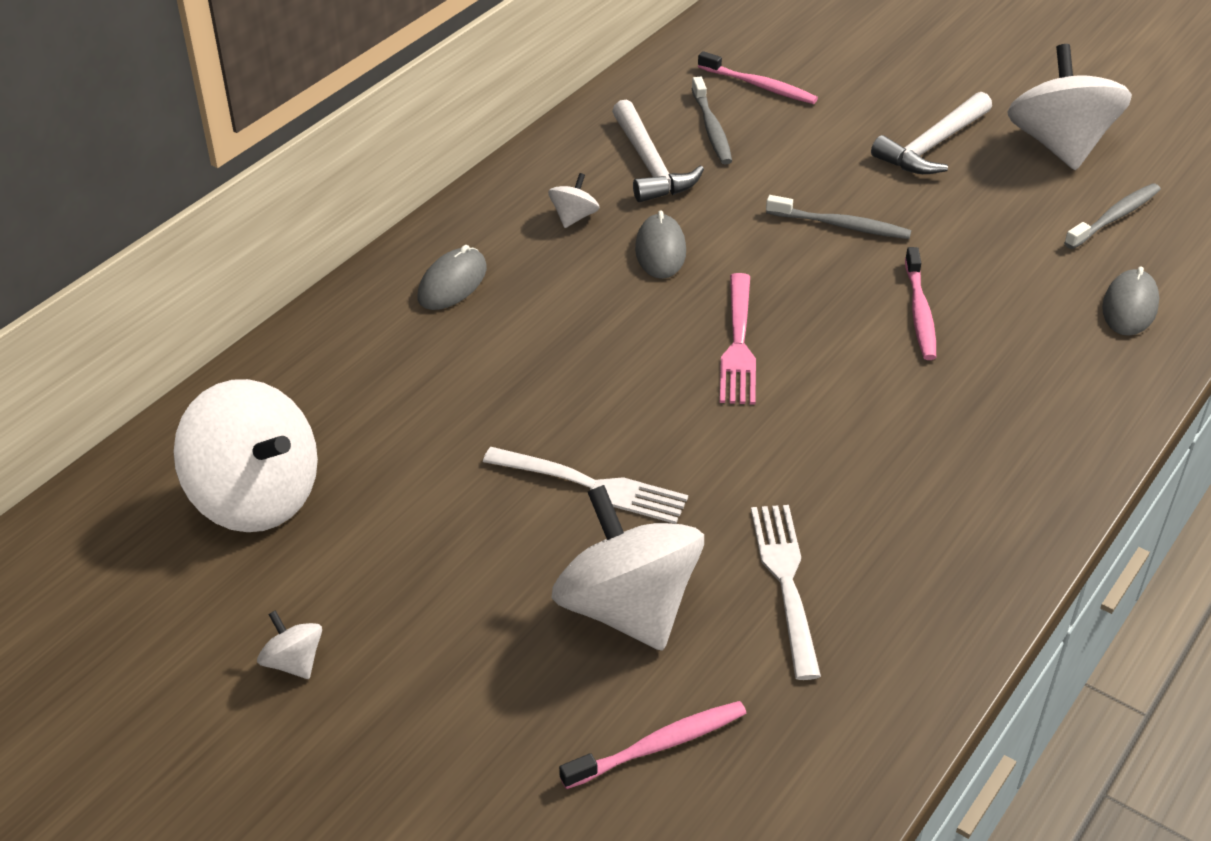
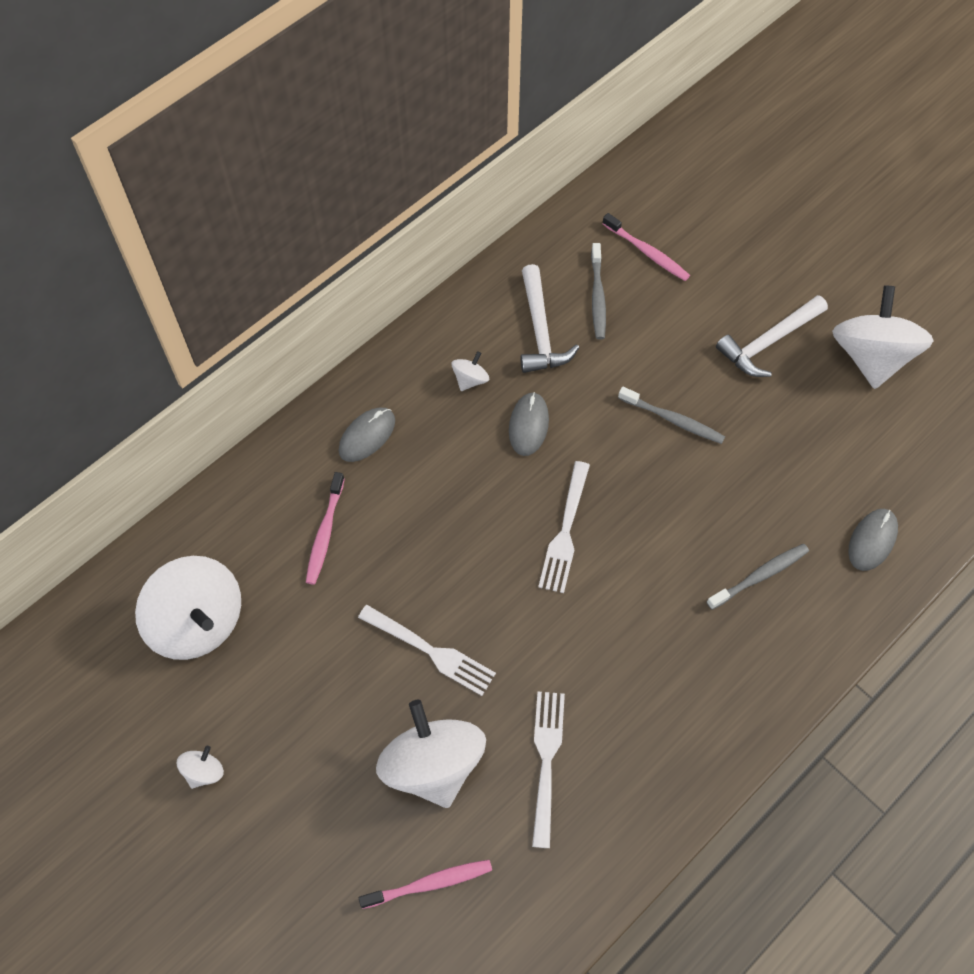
camera: 10 degrees right, 20 degrees up
white spinning top [257,610,322,679] -> white spinning top turned 60 degrees clockwise [177,746,224,789]
pink fork [720,273,756,405] -> white fork [538,461,590,593]
pink toothbrush [905,247,936,360] -> pink toothbrush moved to [306,472,345,585]
grey toothbrush [1064,183,1161,249] -> grey toothbrush moved to [707,544,809,610]

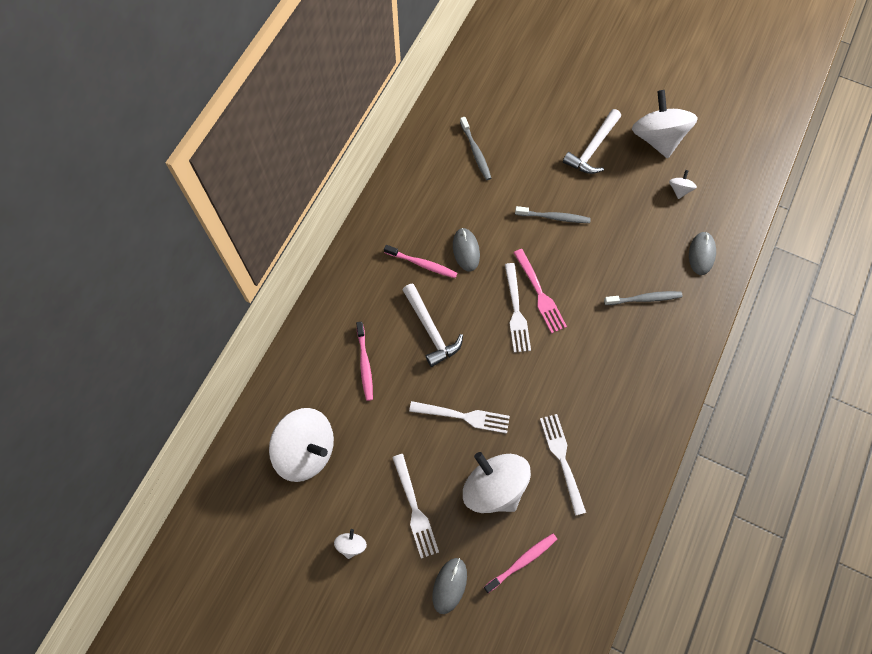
camera: 20 degrees left, 5 degrees up
grey mouse [338,407,395,462] -> grey mouse moved to [432,558,467,614]
white spinning top [451,351,489,391] -> white spinning top moved to [669,170,697,199]
white hammer [520,264,579,373] -> white hammer moved to [403,283,463,367]
pink toothbrush [603,213,690,281] -> pink toothbrush moved to [384,245,457,278]
grey toothbrush [707,544,809,610] -> grey toothbrush turned 45 degrees clockwise [604,291,682,305]
none -> white fork [392,454,439,559]
none -> pink fork [513,249,567,334]

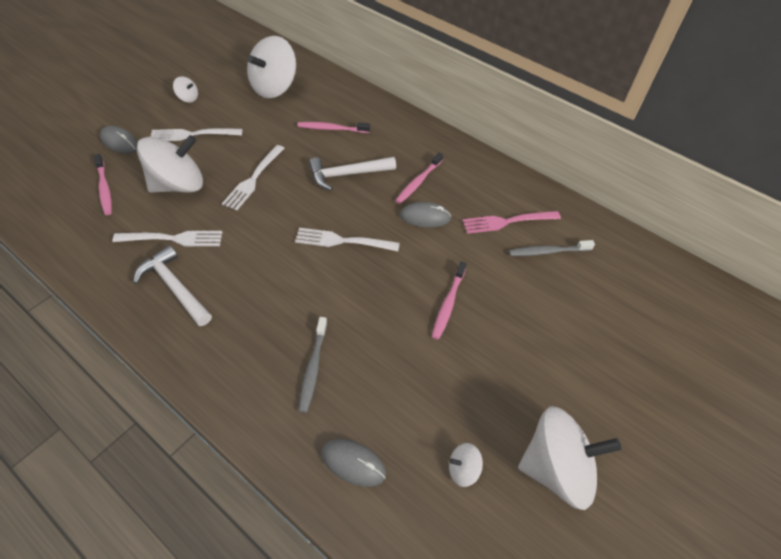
camera: 100 degrees right, 15 degrees down
pink fork [513,249,567,334] -> pink fork moved to [462,211,561,234]
grey toothbrush [515,206,591,223] -> pink toothbrush [432,261,467,340]
white hammer [563,109,621,174] -> white hammer moved to [133,245,212,326]
white spinning top [669,170,697,199] -> white spinning top turned 150 degrees clockwise [449,443,483,487]

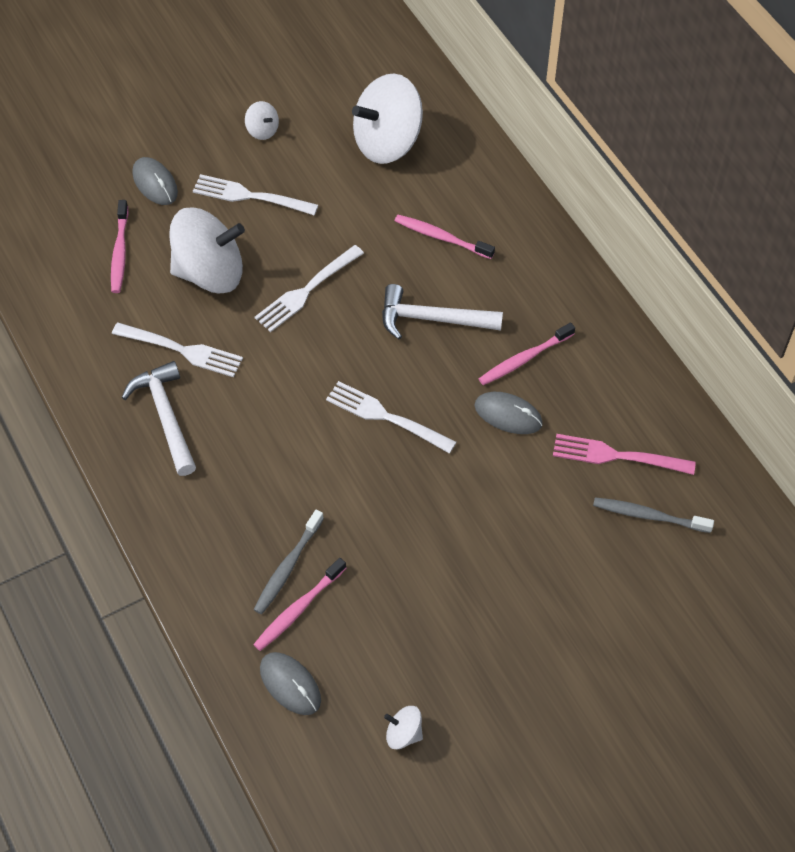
camera: 25 degrees right, 5 degrees up
pink toothbrush [432,261,467,340] -> pink toothbrush moved to [253,558,346,651]
white spinning top [518,406,622,510] -> none

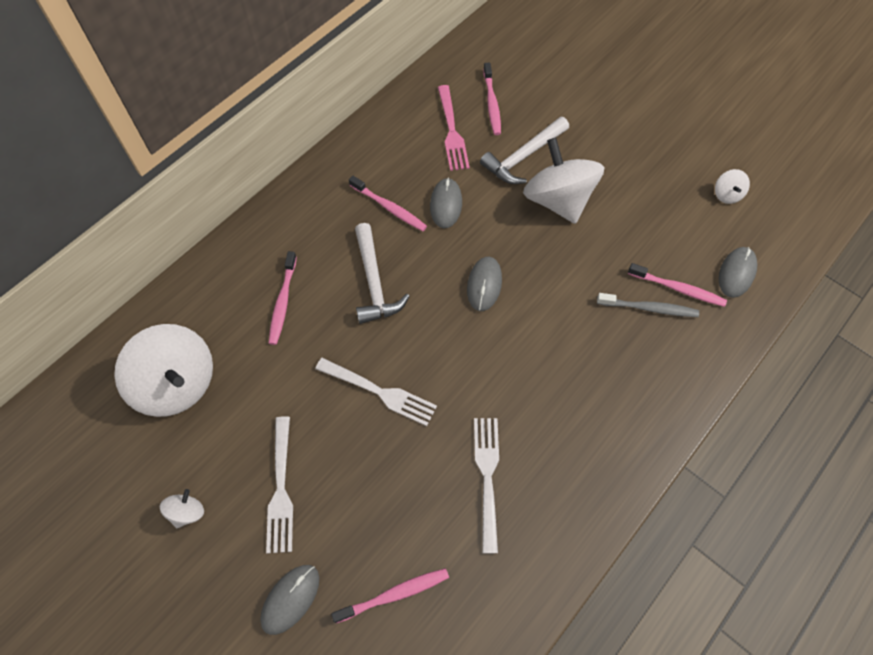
camera: 110 degrees left, 5 degrees up
white hammer [122,361,196,476] -> white hammer moved to [480,117,569,184]
white spinning top [169,208,245,294] -> white spinning top moved to [523,138,604,224]
white fork [326,381,456,454] -> grey mouse [467,257,502,311]
grey toothbrush [593,497,714,533] -> pink toothbrush [483,62,501,135]

